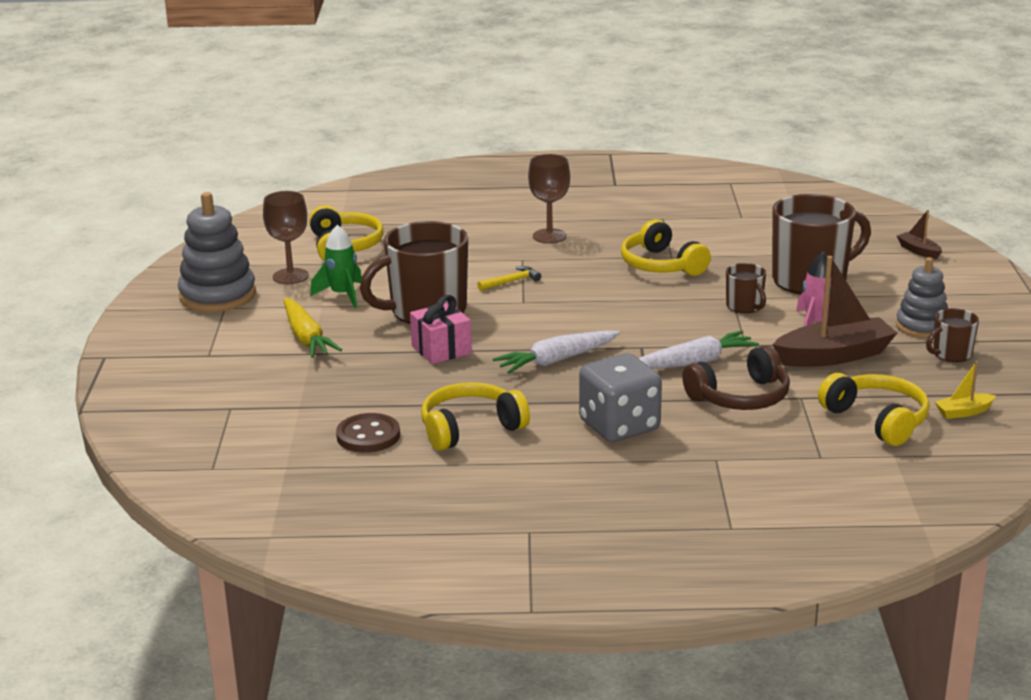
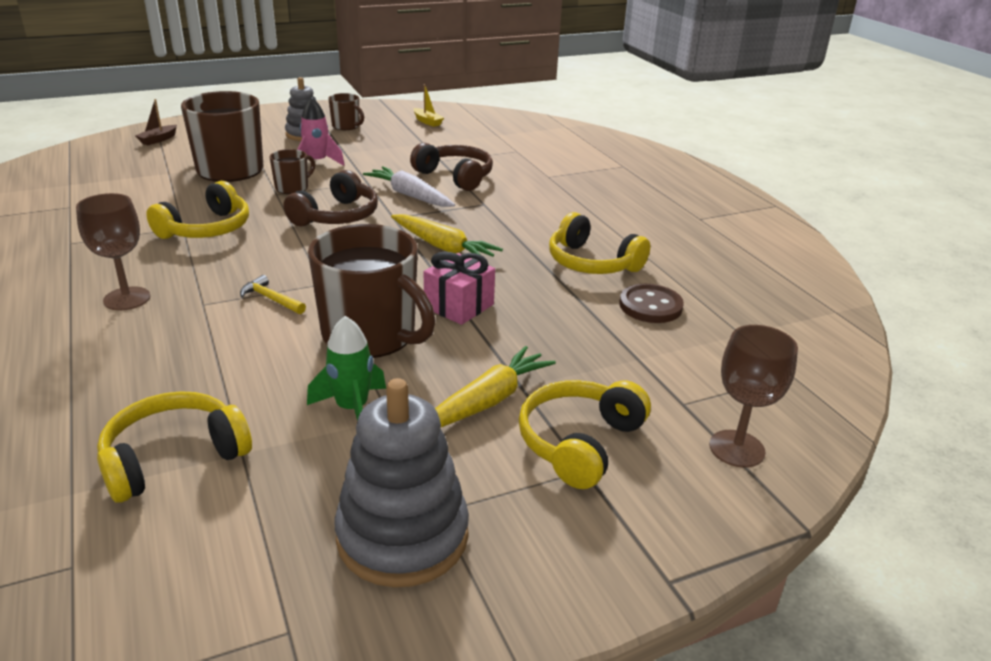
camera: 115 degrees left, 5 degrees up
brown goblet [263,191,309,284] -> brown goblet moved to [709,325,798,468]
white carrot [493,331,620,374] -> yellow carrot [391,214,503,257]
grey dice [579,353,662,442] -> none
brown boat [773,256,897,367] -> none
yellow headphones [818,373,930,446] -> yellow headphones moved to [519,380,651,489]
none -> brown headphones [284,170,378,226]

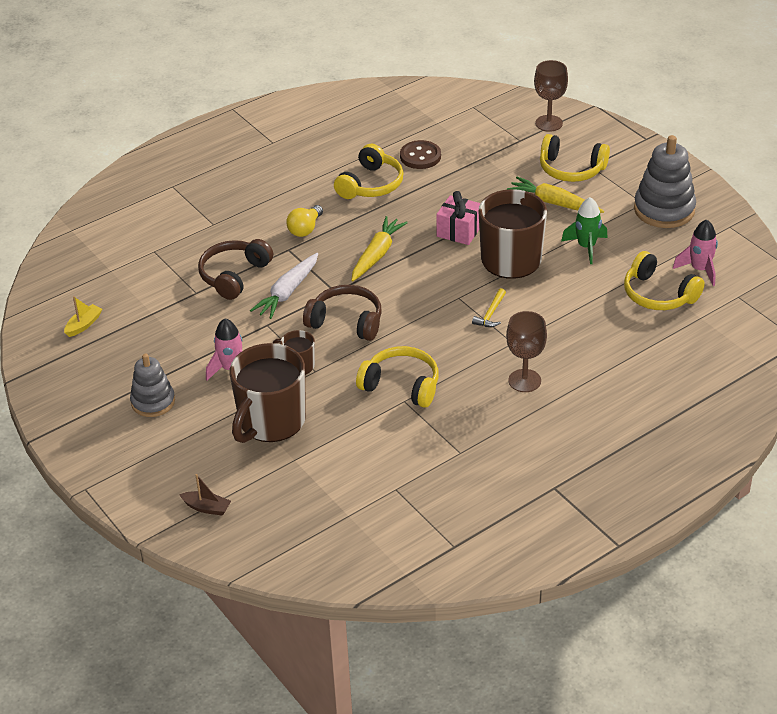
camera: 100 degrees left, 10 degrees up
brown mug [328,93,364,130] -> none
none -> yellow light bulb [286,205,323,237]
none -> pink rocket [673,219,718,286]

